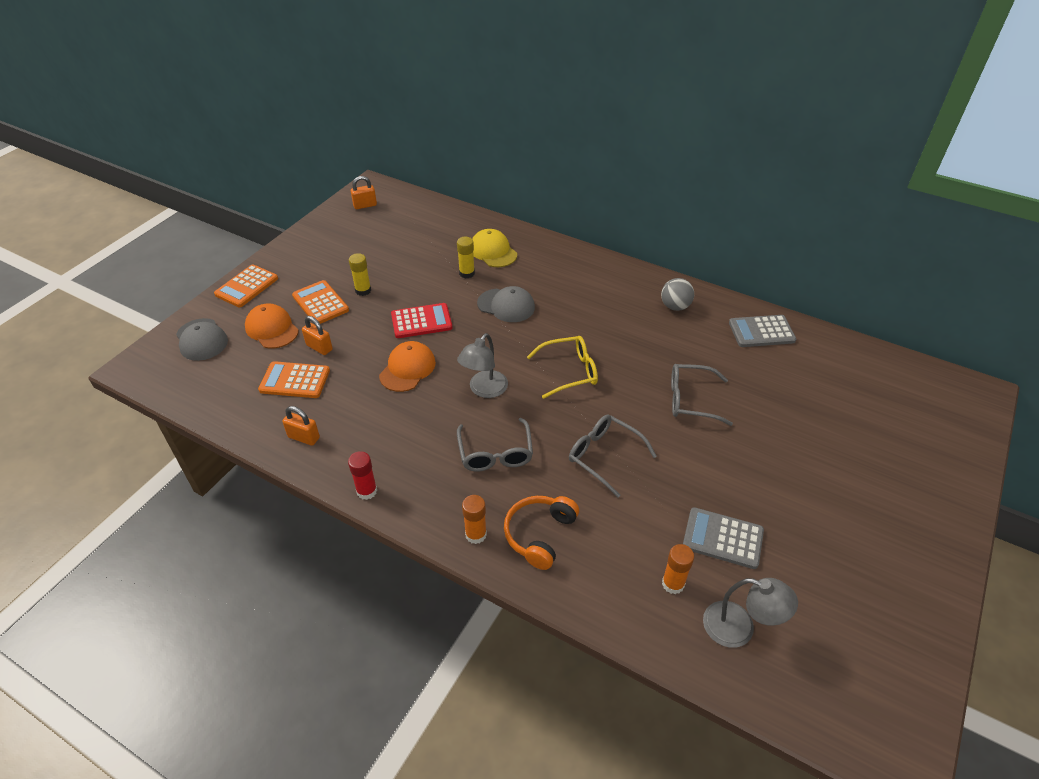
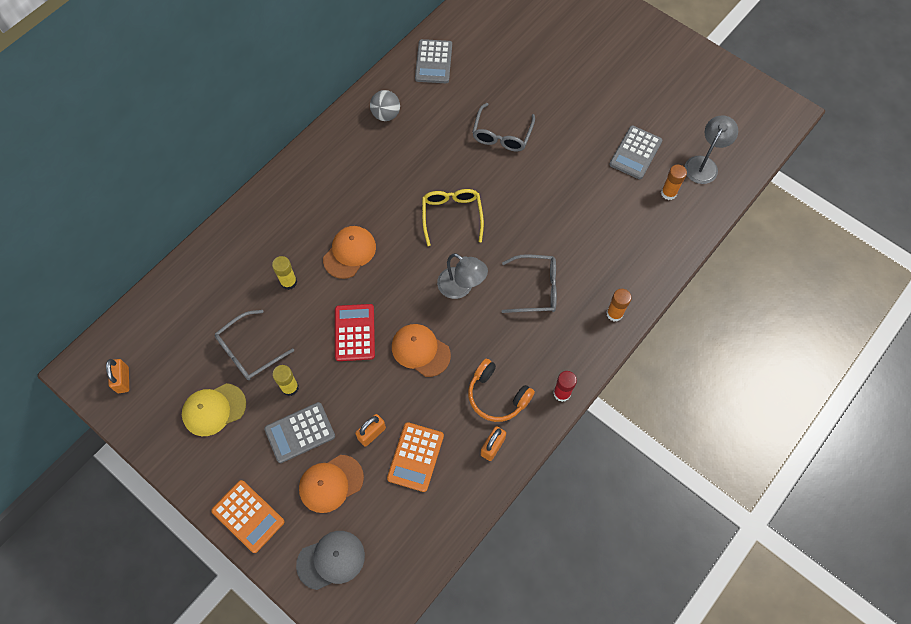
camera: 80 degrees left, 20 degrees up
orange calculator [292,280,349,324] -> grey calculator [264,402,335,463]
yellow cap [472,229,517,267] -> yellow cap moved to [182,383,246,436]
grey cap [477,286,535,322] -> orange cap [323,226,376,279]
orange headphones [504,496,579,570] -> orange headphones moved to [468,359,535,422]
grey glasses [569,415,657,497] -> grey glasses moved to [215,310,294,380]

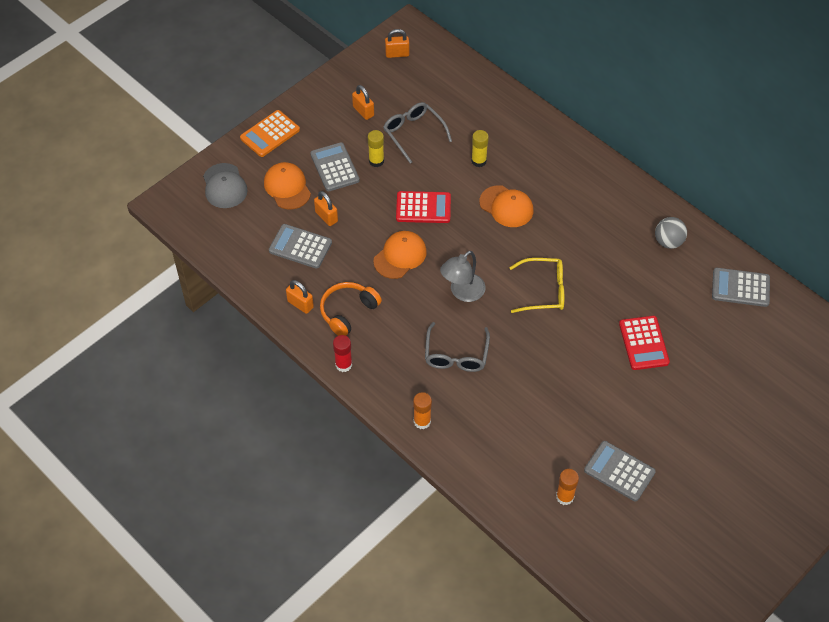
camera: 95 degrees right, 10 degrees down
yellow cap [182,383,246,436] -> orange padlock [352,85,374,120]
orange calculator [387,422,444,492] -> grey calculator [269,224,332,269]
grey glasses [472,103,535,151] -> red calculator [619,316,670,370]
grey lamp [685,115,738,184] -> none

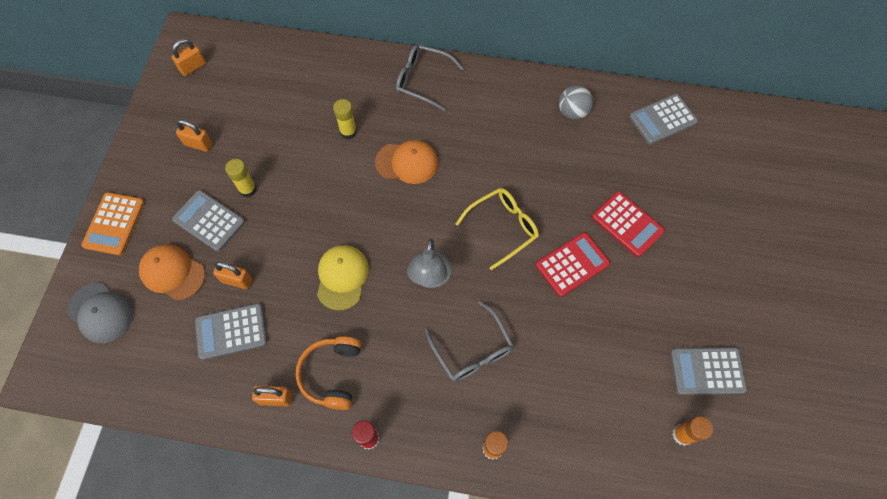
camera: 35 degrees left, 10 degrees up
orange cap [373,231,427,279] -> yellow cap [317,245,369,310]
grey glasses [383,102,452,164] -> grey glasses moved to [396,45,464,111]
red calculator [396,191,451,223] -> red calculator moved to [536,232,610,297]

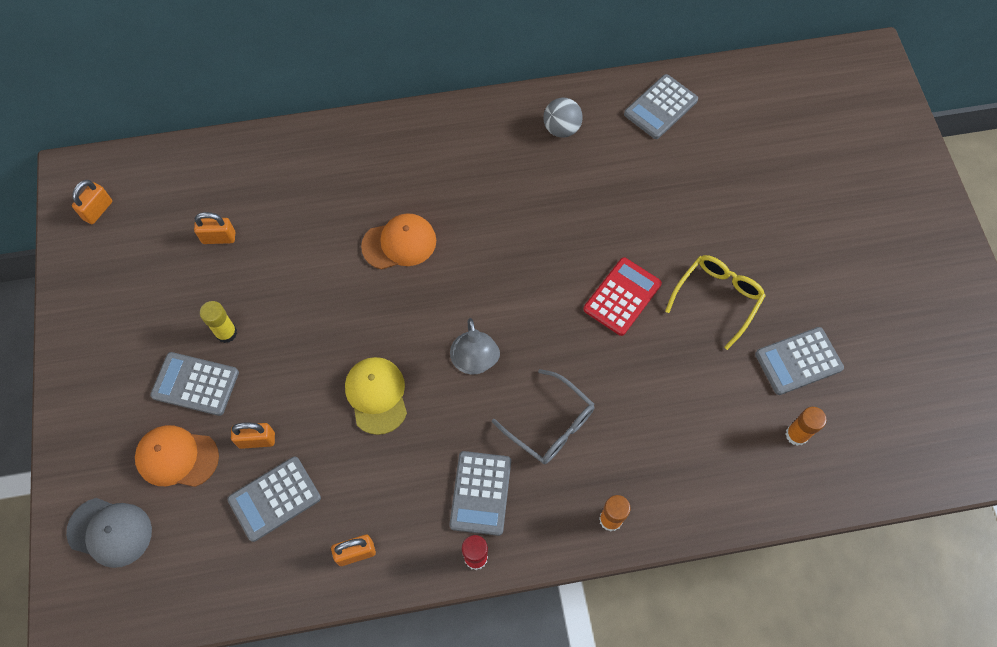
camera: 20 degrees left, 0 degrees up
orange calculator [81,192,145,255] -> none
orange padlock [176,120,213,152] -> orange padlock moved to [194,212,235,244]
orange headphones [296,336,361,410] -> none
yellow glue stick [333,99,357,139] -> none
grey glasses [396,45,464,111] -> none
yellow glasses [455,188,539,270] -> yellow glasses moved to [665,255,766,350]
red calculator [592,191,665,257] -> none
none -> grey calculator [450,451,511,536]

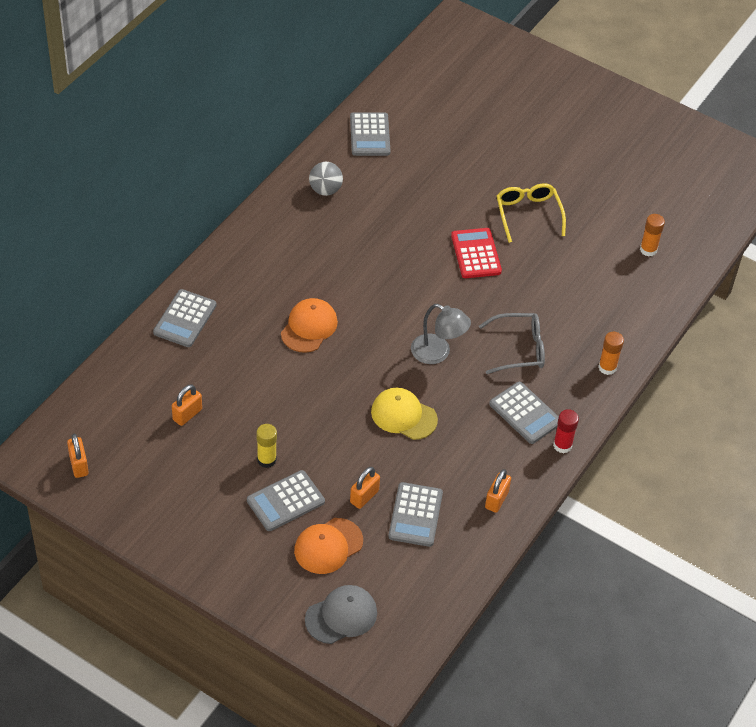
camera: 50 degrees left, 15 degrees down
grey calculator [755,327,844,395] -> grey calculator moved to [153,289,216,347]

